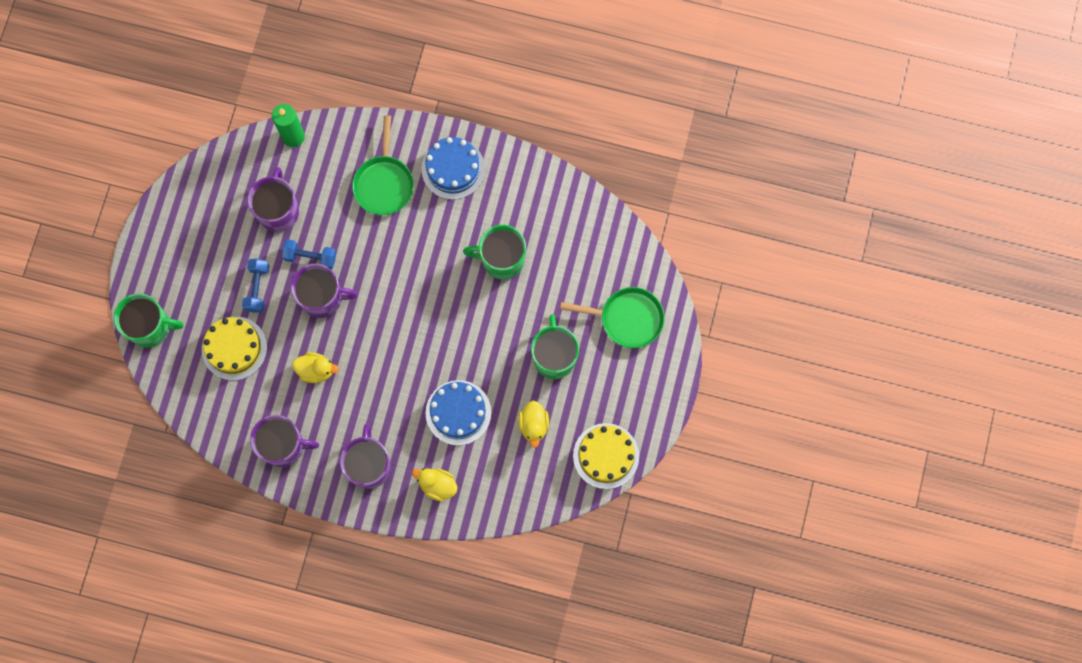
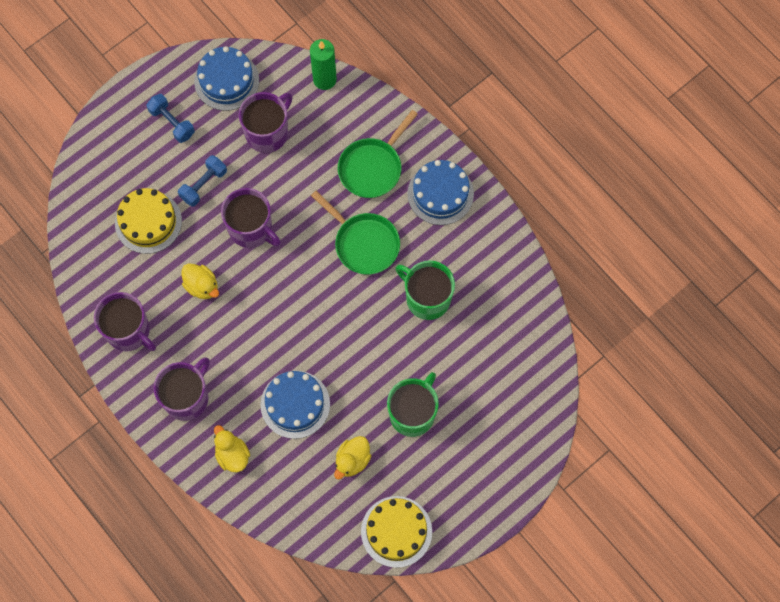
camera: 35 degrees right, 5 degrees down
green mug [114,293,184,347] -> none
blue dumbbell [282,239,336,269] -> blue dumbbell moved to [146,94,195,143]
green pan [560,287,665,348] -> green pan moved to [311,191,400,274]
none -> blue cake [194,46,259,111]

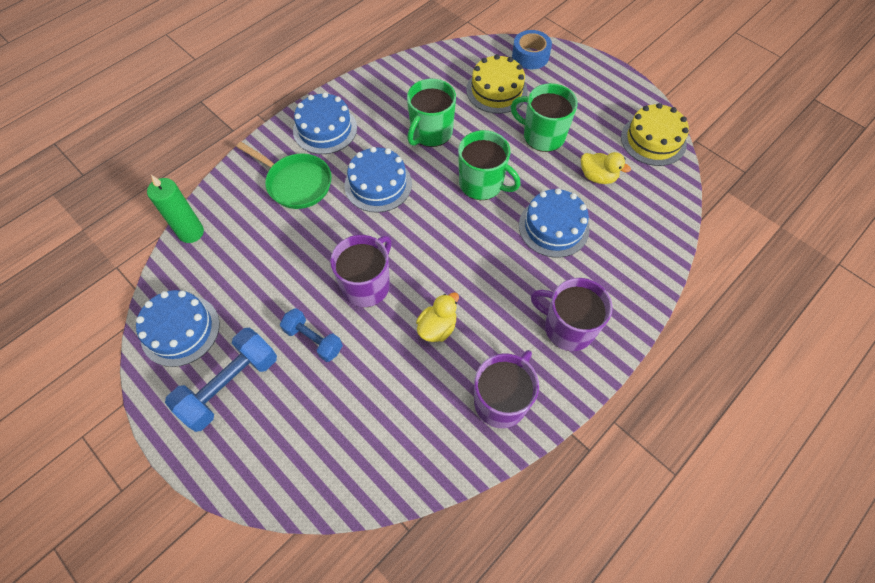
camera: 95 degrees left, 10 degrees down
yellow cake [115,188,182,254] -> yellow cake moved to [466,54,528,114]
blue dumbbell [146,94,195,143] -> blue dumbbell [165,328,277,432], size x1.61
yellow duck [214,425,250,472] -> none
purple mug [239,92,292,153] -> none
green pan [311,191,400,274] -> blue cake [345,147,412,213]
none -> green mug [458,130,521,200]
none -> blue tape [512,30,552,69]

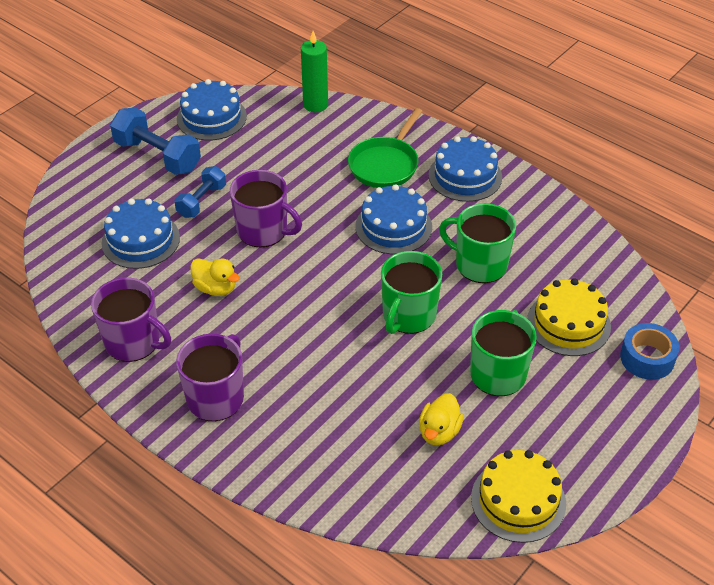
camera: 85 degrees right, 15 degrees down
blue cake [519,188,590,258] -> blue cake moved to [101,198,180,269]

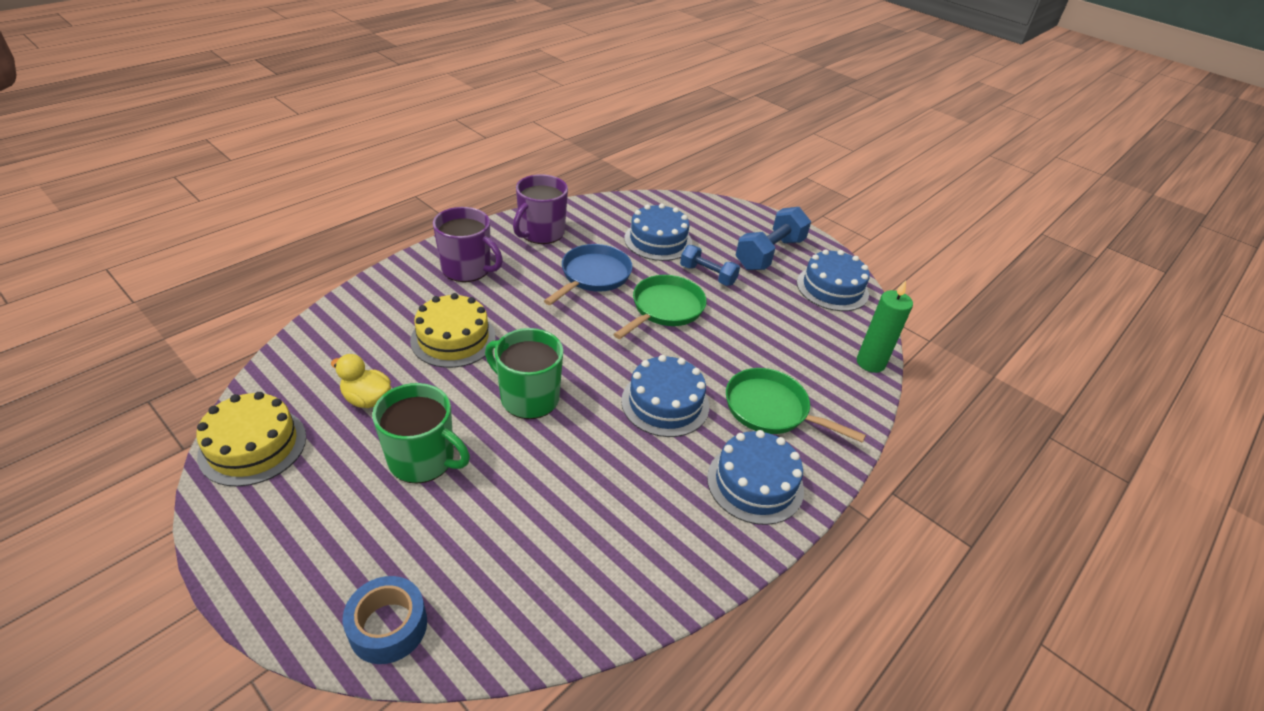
camera: 90 degrees right, 5 degrees down
yellow duck [190,258,240,296] -> blue pan [544,244,633,305]
purple mug [230,170,302,247] -> green pan [613,275,707,339]
green mug [439,203,516,283] -> none
yellow cake [527,278,611,356] -> yellow cake moved to [410,293,496,368]

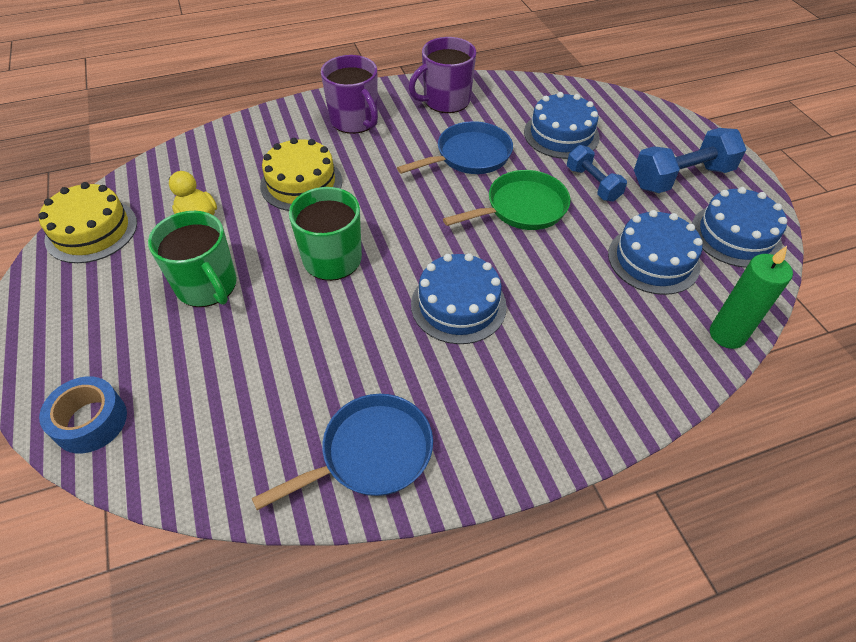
camera: 30 degrees right, 10 degrees up
blue cake [707,430,804,525] -> blue cake moved to [608,210,703,295]
green pan [726,368,866,443] -> none
none -> blue pan [252,394,433,510]

